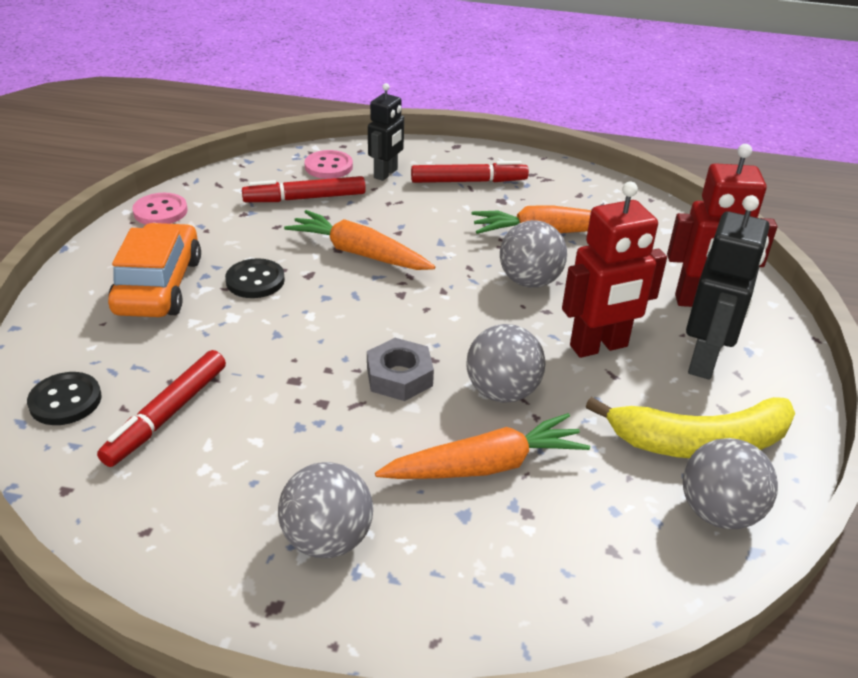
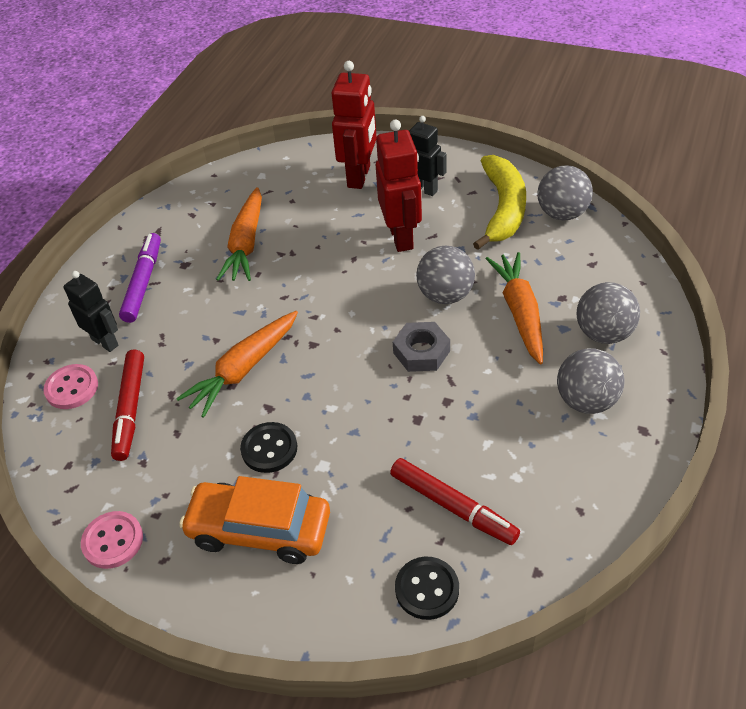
camera: 75 degrees left, 10 degrees up
red marker [411,161,529,183] -> purple marker [119,233,161,323]
grey ball [500,220,567,288] -> grey ball moved to [576,282,640,344]
black robot [686,195,769,380] -> black robot [409,116,447,196], size x0.66

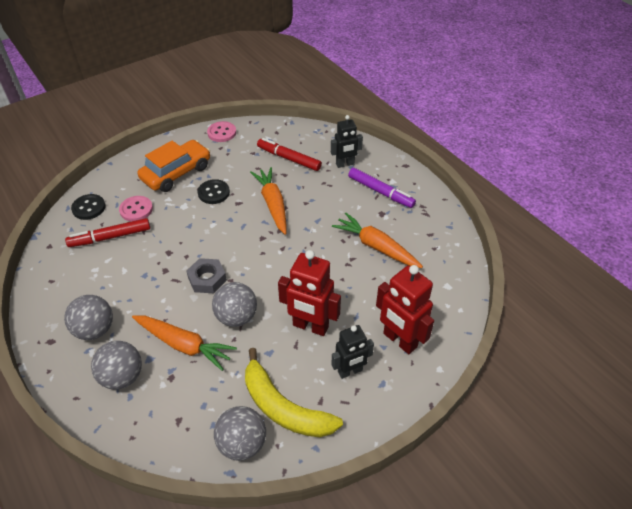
camera: 120 degrees right, 0 degrees up
pink button [43,364,98,409] -> pink button moved to [119,196,153,222]

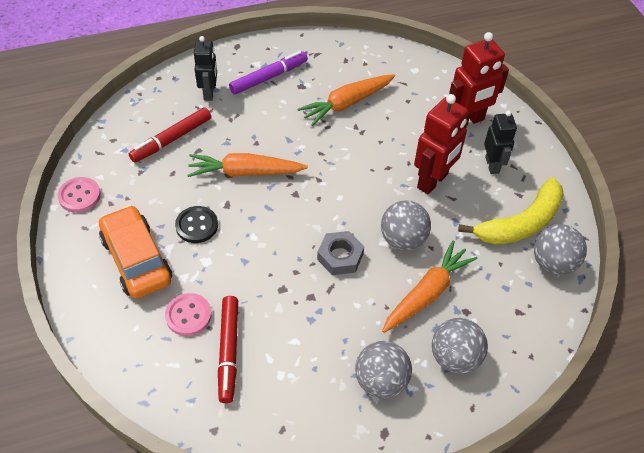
camera: 75 degrees left, 5 degrees up
black button [71,194,106,220] -> none

